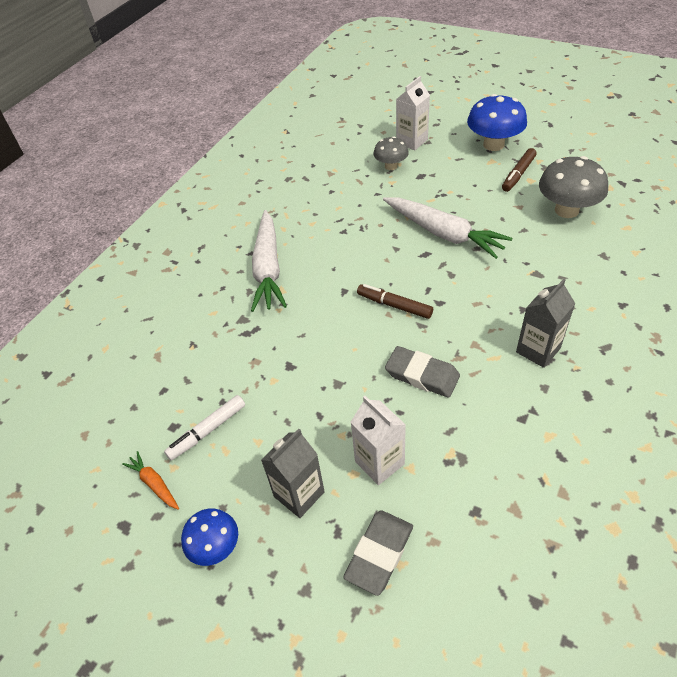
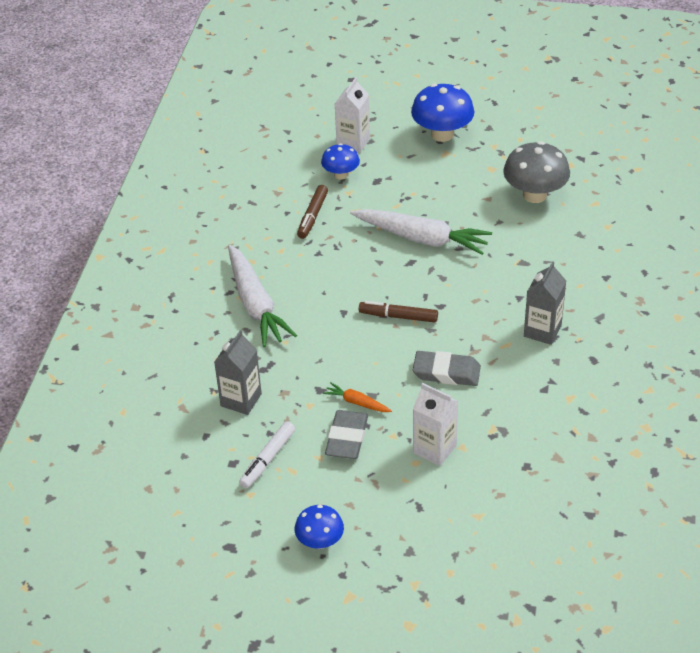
camera: 20 degrees left, 5 degrees down
orange carrot [122,451,179,510] -> orange carrot moved to [323,382,392,412]
grey carton [261,429,325,518] -> grey carton moved to [214,330,262,415]
grey eraser [343,510,413,596] -> grey eraser moved to [325,410,368,459]
grey mushroom [373,136,409,170] -> blue mushroom [321,143,360,180]
brown marker [502,148,537,192] -> brown marker moved to [297,185,328,239]

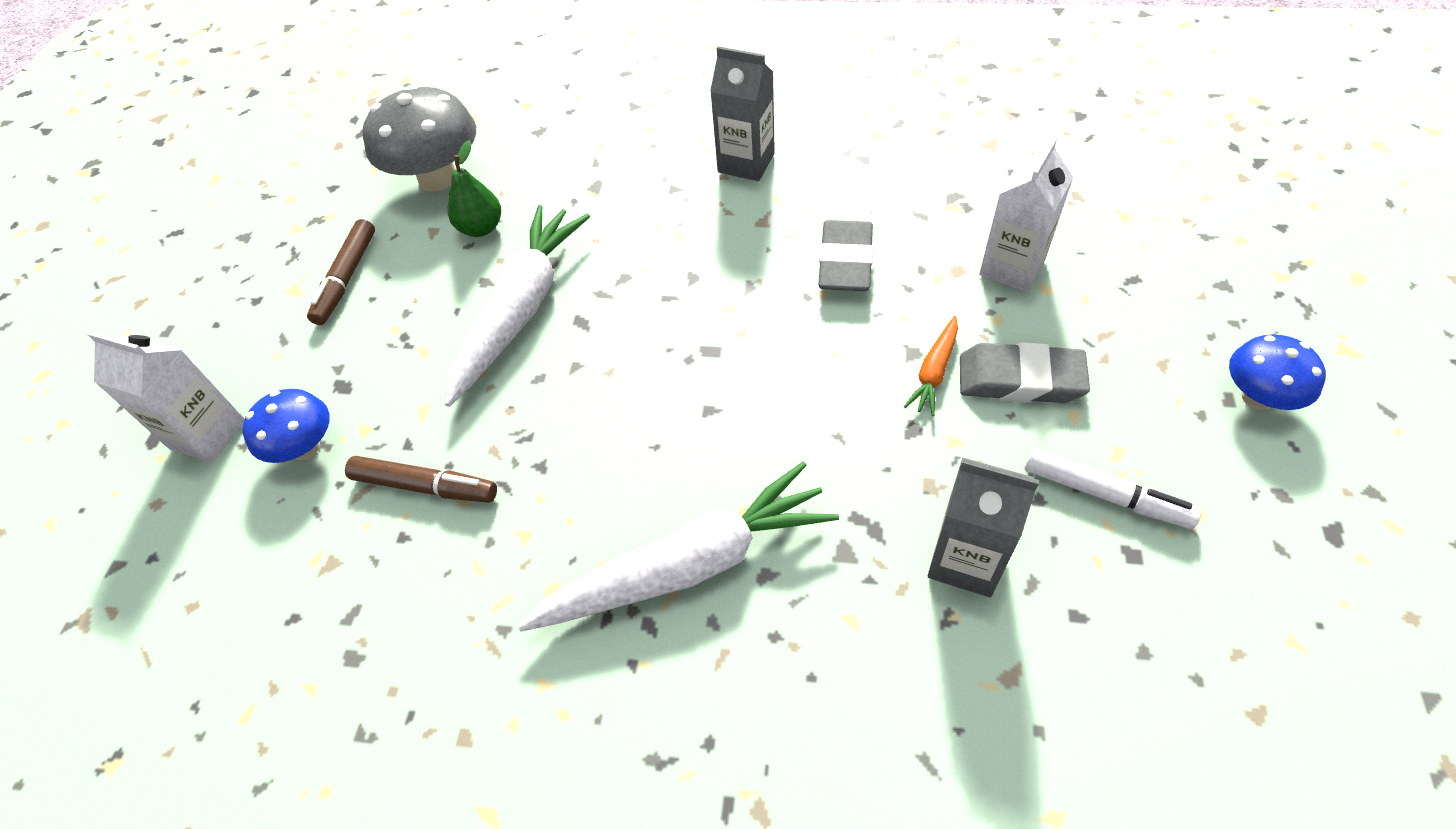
camera: 90 degrees left, 10 degrees up
brown marker [359,301,438,322] -> brown marker moved to [307,219,375,325]
blue mushroom [411,84,474,142] -> none
none -> green pear [448,140,501,237]

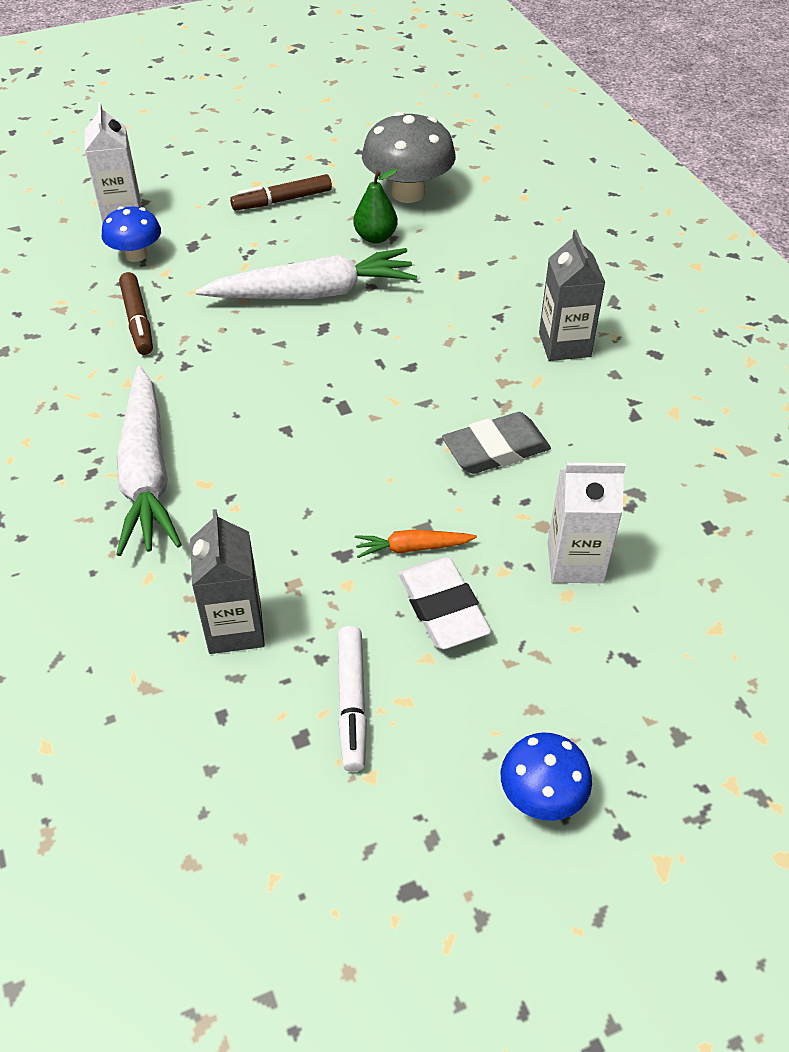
camera: 55 degrees right, 5 degrees down
white carrot [518,461,839,632] -> white carrot turned 45 degrees clockwise [116,366,182,556]
grey eraser [960,342,1090,403] -> white eraser [398,557,491,649]

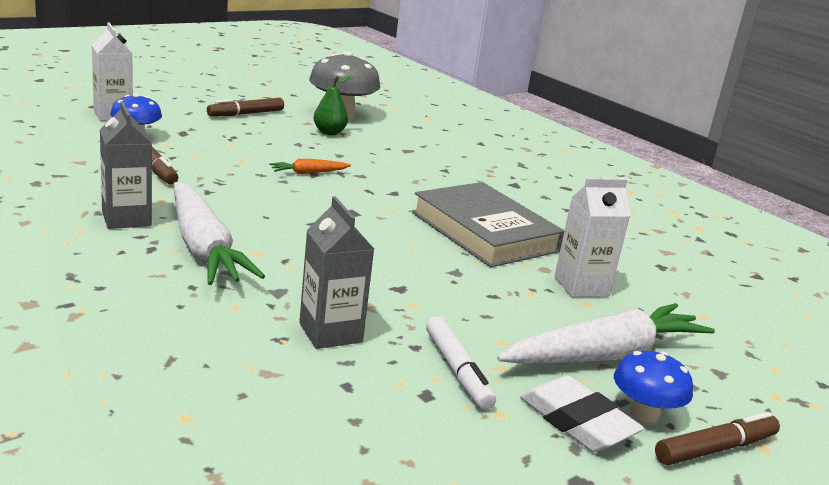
camera: 20 degrees left, 25 degrees down
white carrot [195,248,417,299] -> white carrot moved to [497,303,715,364]
orange carrot [355,529,477,558] -> orange carrot moved to [269,159,351,174]
white eraser [398,557,491,649] -> white eraser moved to [520,375,644,452]
grey eraser [442,412,551,474] -> grey book [412,182,565,267]
grey carton [539,230,605,361] -> grey carton moved to [100,101,152,229]
none -> brown marker [655,412,780,465]

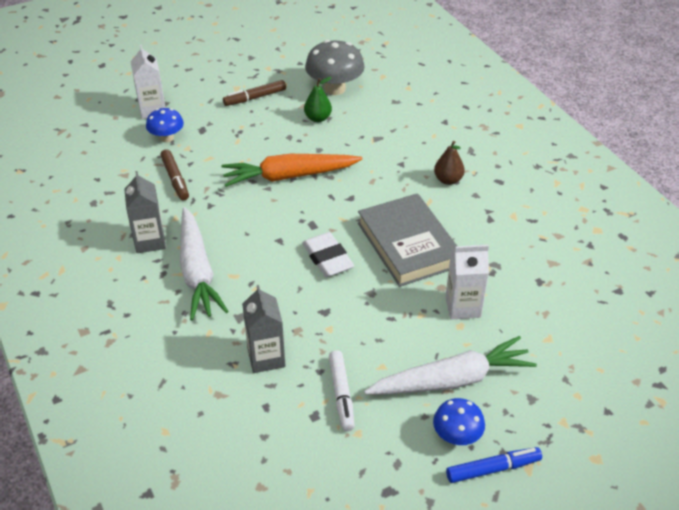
camera: 15 degrees right, 20 degrees up
orange carrot [269,159,351,174] -> orange carrot [221,154,363,187], size x2.22
white eraser [520,375,644,452] -> white eraser moved to [302,232,354,277]
brown marker [655,412,780,465] -> blue marker [446,447,542,483]
none -> brown pear [434,141,465,185]

